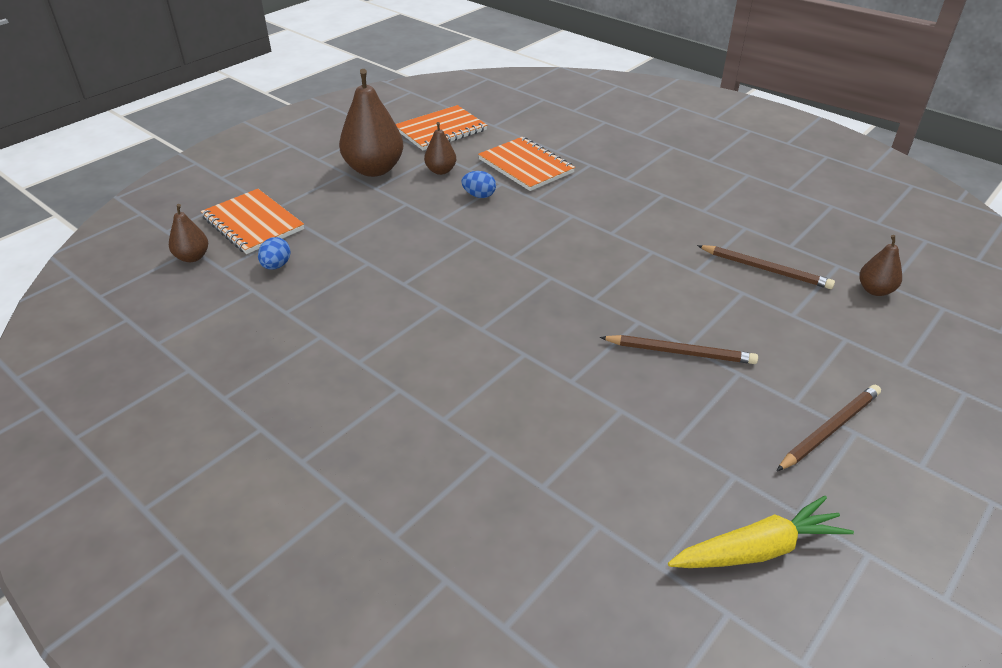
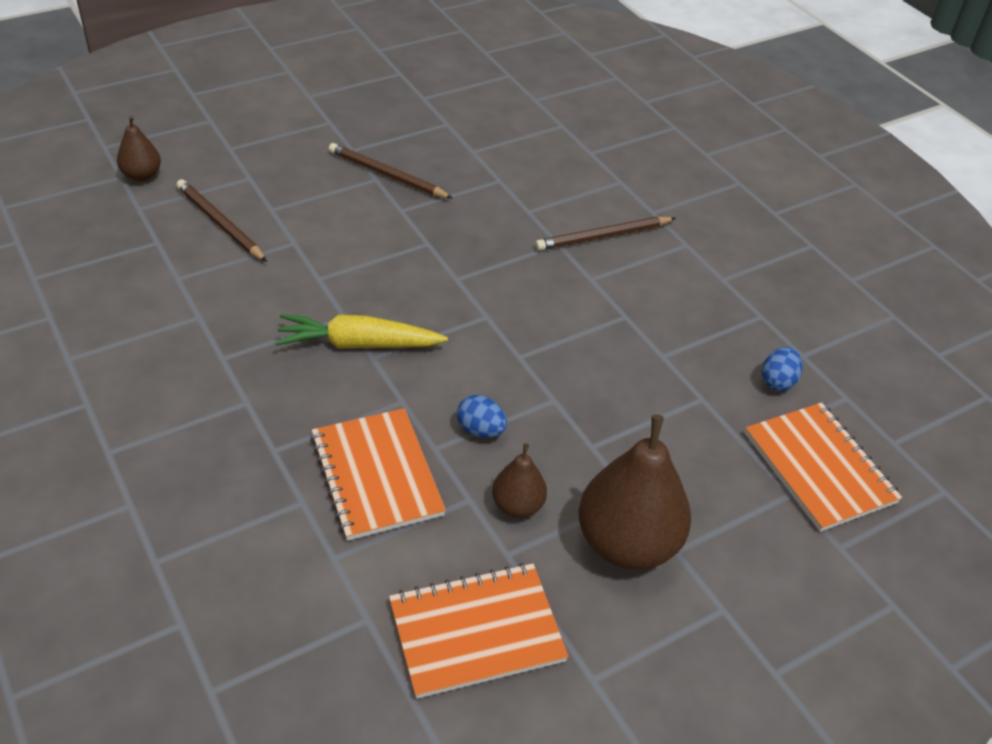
camera: 165 degrees left, 5 degrees up
brown pear [169,204,208,262] -> none
yellow carrot [668,496,854,568] -> yellow carrot moved to [275,314,448,349]
brown pencil [777,385,881,471] -> brown pencil moved to [535,217,676,251]

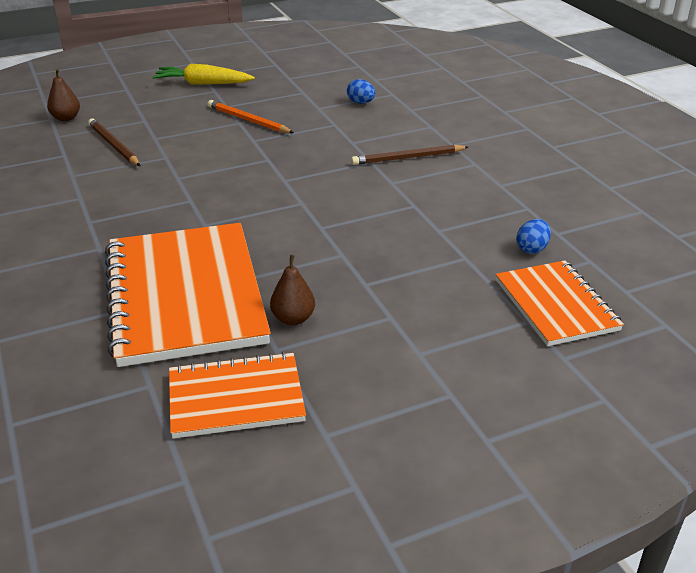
camera: 10 degrees right, 10 degrees down
yellow carrot [275,314,448,349] -> yellow carrot moved to [152,64,255,85]
orange notebook [310,408,446,541] -> orange notebook [105,223,271,367], size x1.76
brown pencil [328,143,453,199] -> orange pencil [208,100,294,133]
blue egg [457,395,507,438] -> blue egg moved to [347,79,375,104]
brown pear [579,414,691,570] -> none

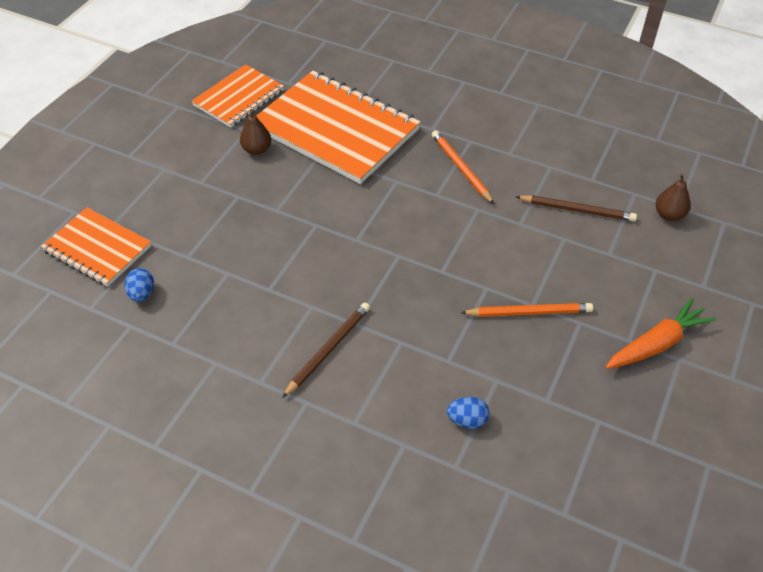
camera: 140 degrees right, 15 degrees up
yellow carrot [152,64,255,85] -> orange carrot [605,298,716,369]
none -> orange pencil [432,130,494,204]

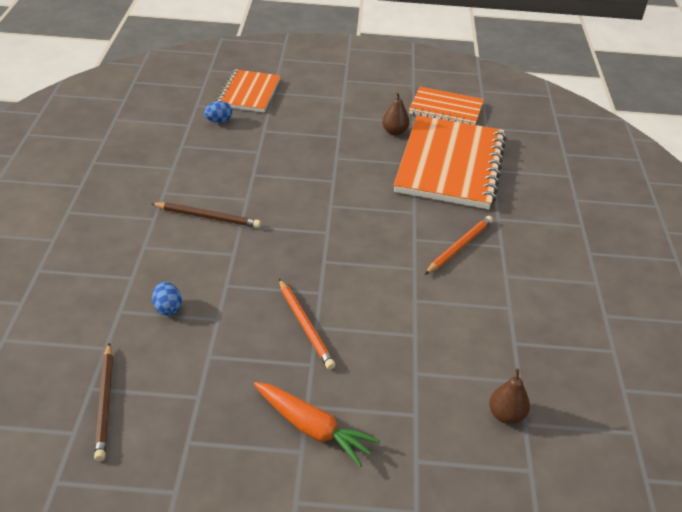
camera: 65 degrees right, 10 degrees down
brown pencil [515,195,637,221] -> brown pencil moved to [94,343,113,461]

